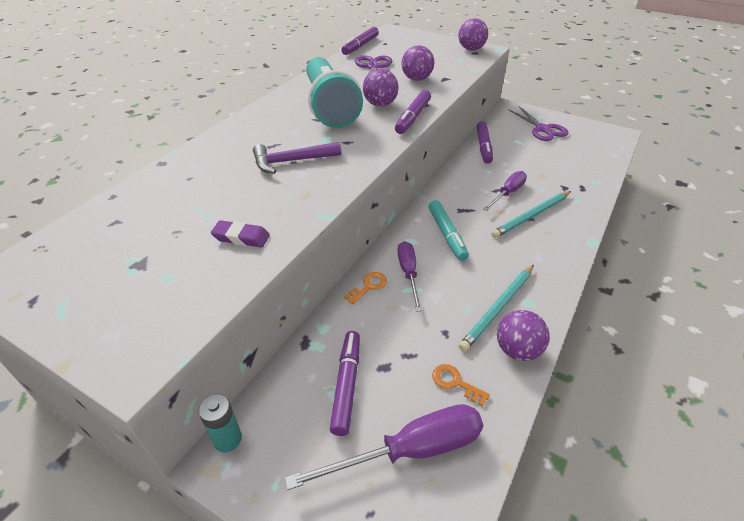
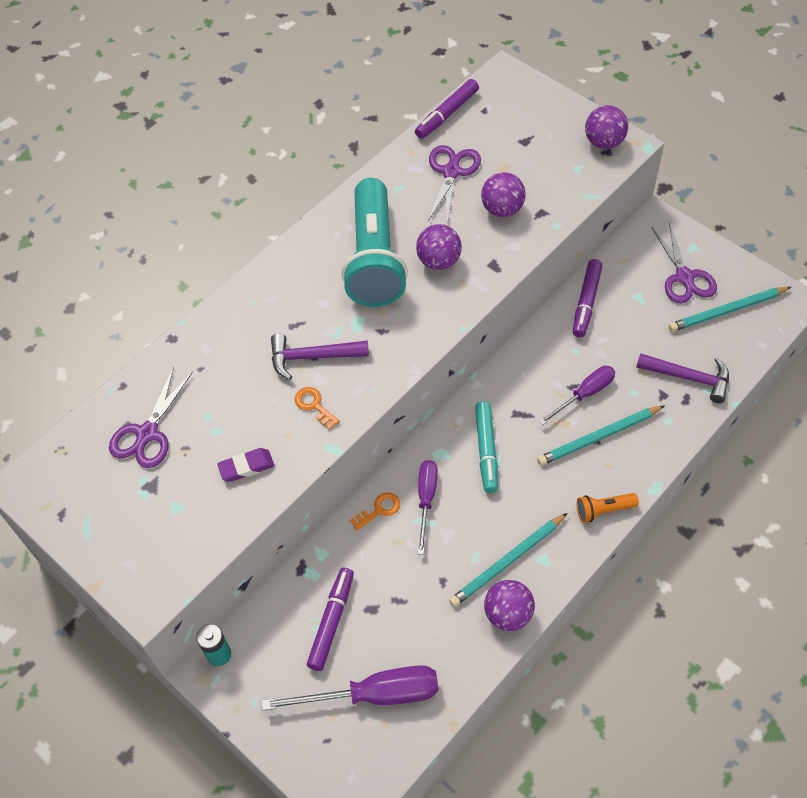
camera: 15 degrees right, 15 degrees up
purple eraser [211,220,270,248] -> purple eraser turned 45 degrees counterclockwise [217,448,274,482]
purple marker [395,90,431,134] -> none
orange key [432,364,490,406] -> orange key moved to [295,387,340,430]
none -> purple scissors [109,367,193,468]
none -> orange flashlight [577,493,639,522]
none -> purple hammer [636,353,729,403]
none -> turquoise pencil [669,287,791,332]

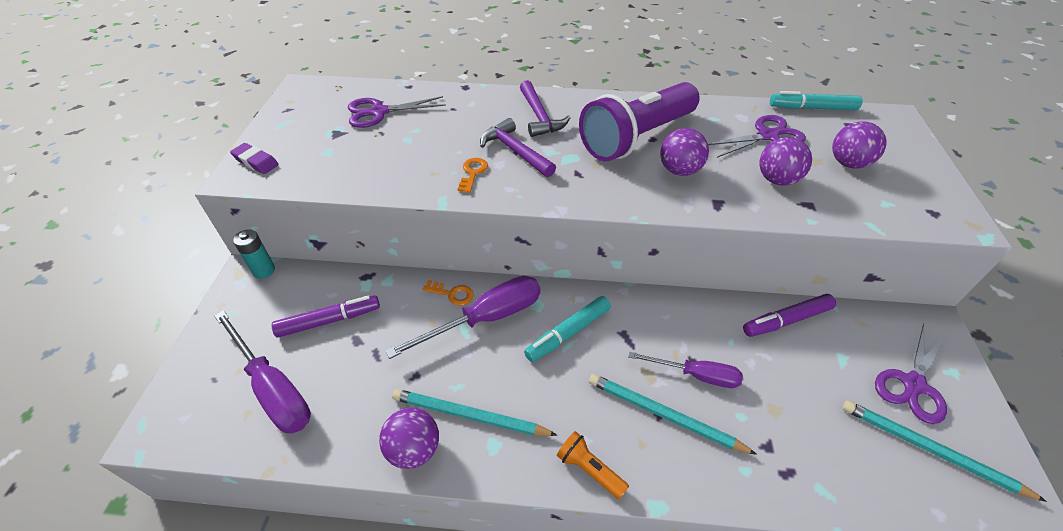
camera: 50 degrees right, 10 degrees down
purple eraser [217,448,274,482] -> purple eraser moved to [230,143,279,174]
turquoise flashlight [342,178,408,307] -> purple flashlight [579,82,700,162]
purple marker [415,79,479,139] -> turquoise marker [770,91,863,110]
purple screwdriver [418,460,438,555] -> purple screwdriver [386,276,540,359], size x1.58
purple ball [585,105,628,149] -> purple ball moved to [832,122,887,169]
purple hammer [636,353,729,403] -> purple hammer moved to [520,80,571,137]

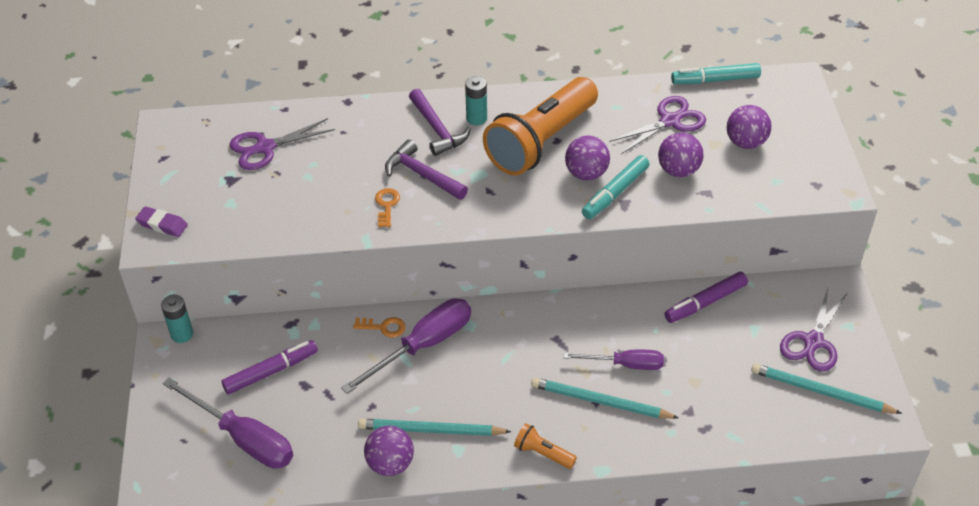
camera: 10 degrees left, 0 degrees up
turquoise marker [524,296,611,362] -> turquoise marker moved to [582,155,650,219]
purple flashlight [579,82,700,162] -> orange flashlight [483,77,598,176]
none -> turquoise battery [465,76,487,125]

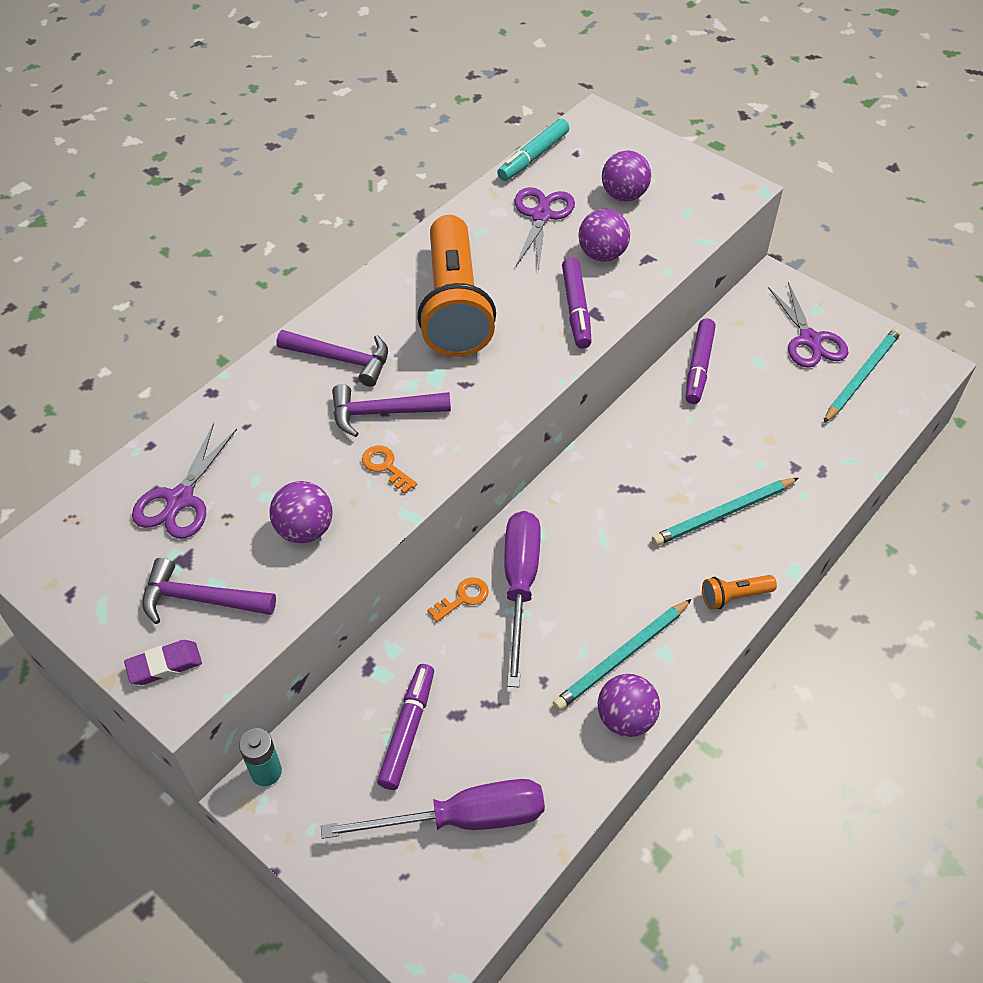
camera: 45 degrees left, 5 degrees up
turquoise battery [465,76,487,125] -> none
purple screwdriver [563,350,664,370] -> none
purple ball [565,136,610,181] -> purple ball moved to [270,481,333,543]
turquoise marker [582,155,650,219] -> purple marker [562,257,592,349]
turquoise pencil [751,363,902,414] -> turquoise pencil turned 150 degrees clockwise [824,327,902,423]
none -> purple hammer [142,558,276,624]

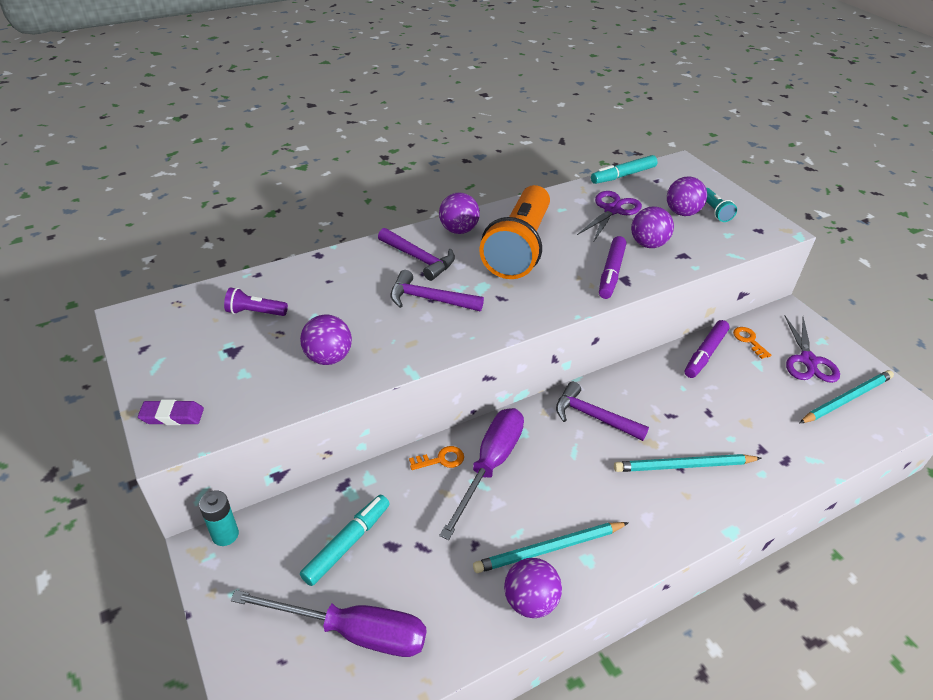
camera: 20 degrees right, 10 degrees down
purple scissors [132,423,237,539] -> purple flashlight [224,288,288,316]
purple hammer [142,558,276,624] -> purple hammer moved to [556,382,649,441]
orange key [362,446,417,494] -> orange key moved to [733,327,771,359]
purple marker [377,664,434,790] -> turquoise marker [300,495,390,586]
orange flashlight [702,575,777,609] -> none
none -> purple ball [439,193,480,234]
none -> turquoise flashlight [706,188,737,222]

